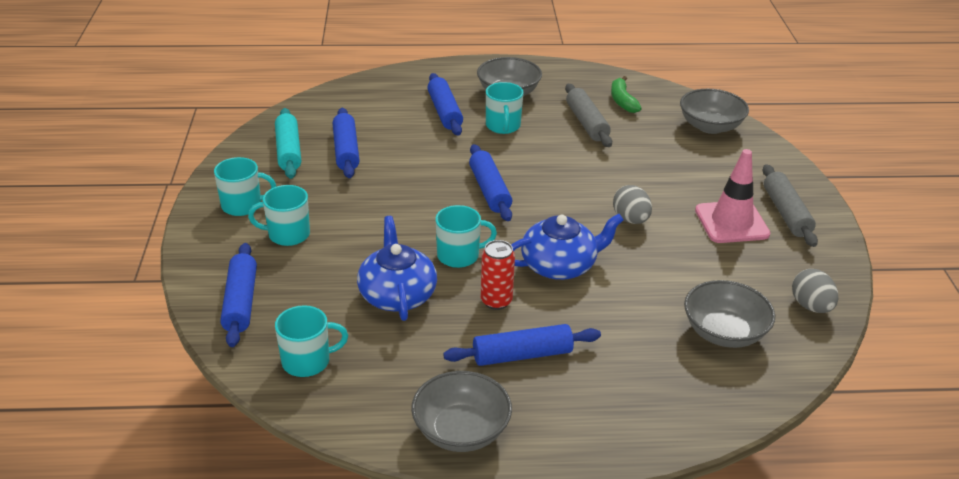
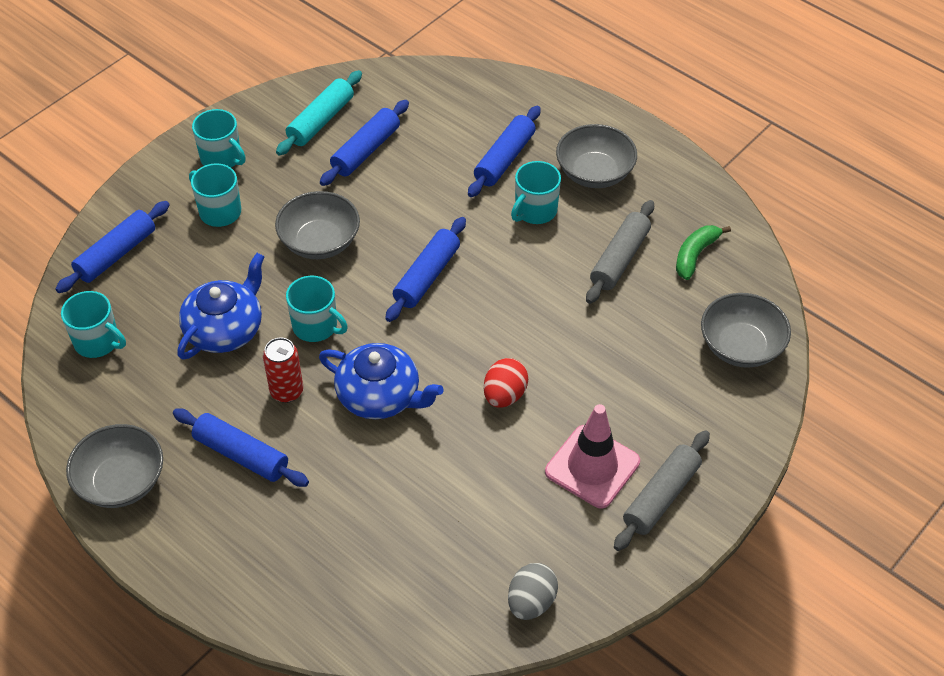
camera: 45 degrees right, 15 degrees up
grey egg [613,185,652,224] -> red egg [484,358,528,407]
grey bowl [684,280,775,348] -> grey bowl moved to [275,191,360,259]

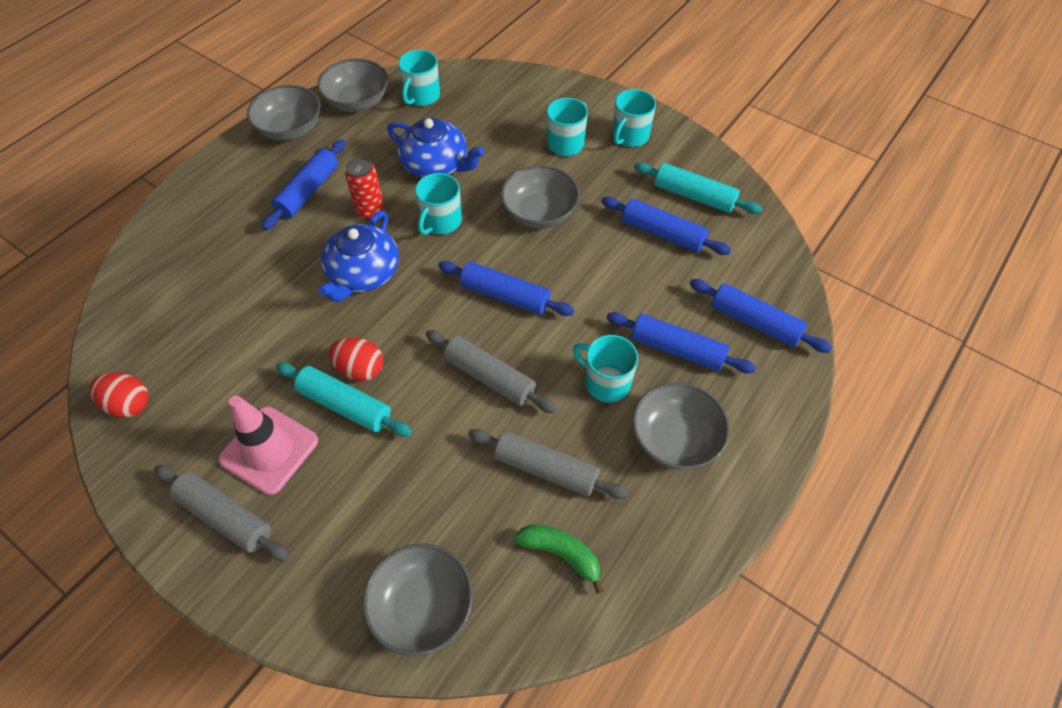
camera: 85 degrees right, 5 degrees up
blue rolling pin [55,201,170,293] -> blue rolling pin moved to [689,279,832,353]
grey egg [508,563,558,620] -> red egg [89,372,149,418]
none -> turquoise rolling pin [276,362,412,437]
none -> grey bowl [317,59,388,112]
none -> grey rolling pin [426,330,557,413]

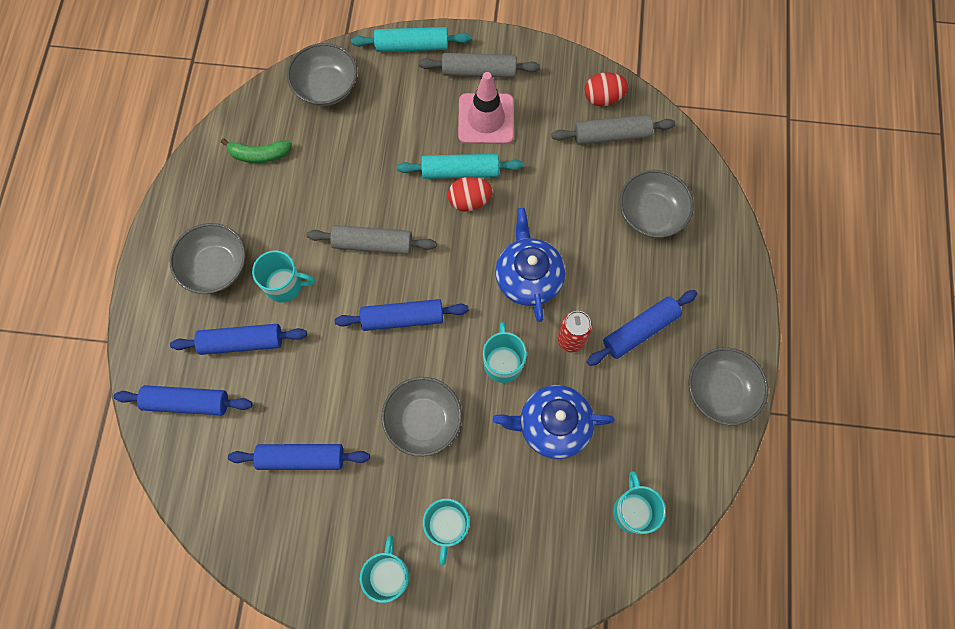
camera: 150 degrees right, 15 degrees up
blue rolling pin [262,139,346,230] -> blue rolling pin turned 60 degrees clockwise [587,290,697,366]
grey bowl [317,59,388,112] -> grey bowl moved to [619,170,694,238]
grey rolling pin [468,429,628,499] -> grey rolling pin moved to [551,115,675,145]
turquoise rolling pin [634,162,762,214] -> turquoise rolling pin moved to [351,27,471,52]

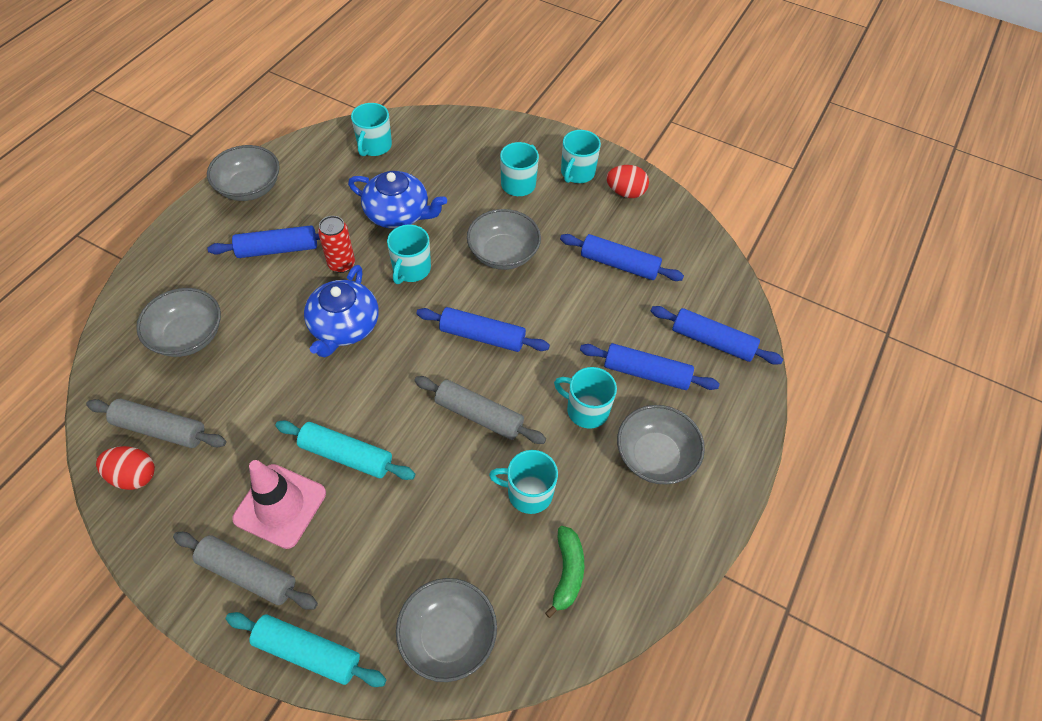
camera: 160 degrees left, 15 degrees down
green banana [221,139,292,163] -> green banana turned 75 degrees clockwise [545,526,584,618]
red egg [448,177,493,211] -> red egg moved to [606,165,649,198]
none -> turquoise mug [489,450,558,514]

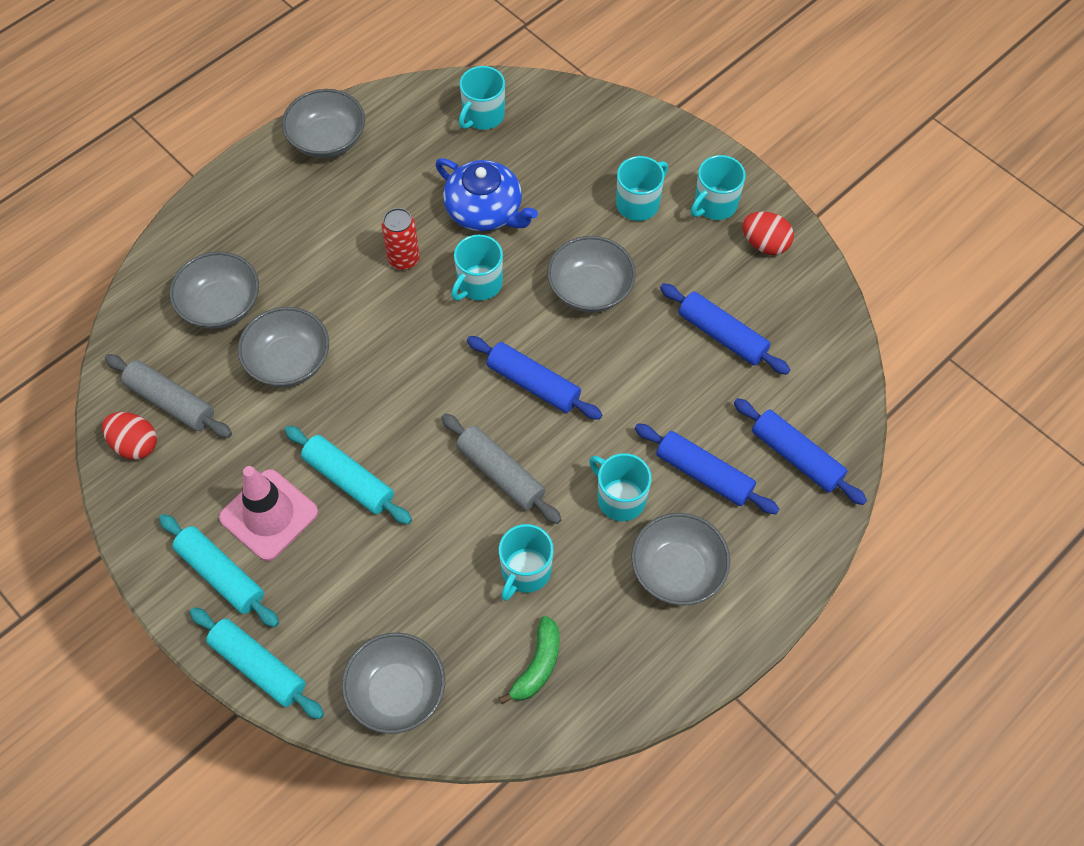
camera: 20 degrees right, 5 degrees up
grey rolling pin [173,532,318,610] -> turquoise rolling pin [159,514,279,627]
blue rolling pin [207,225,320,258] -> none
blue teapot [304,265,379,357] -> none
turquoise mug [489,450,558,514] -> turquoise mug turned 90 degrees counterclockwise [499,524,554,601]
none -> grey bowl [238,307,329,387]

